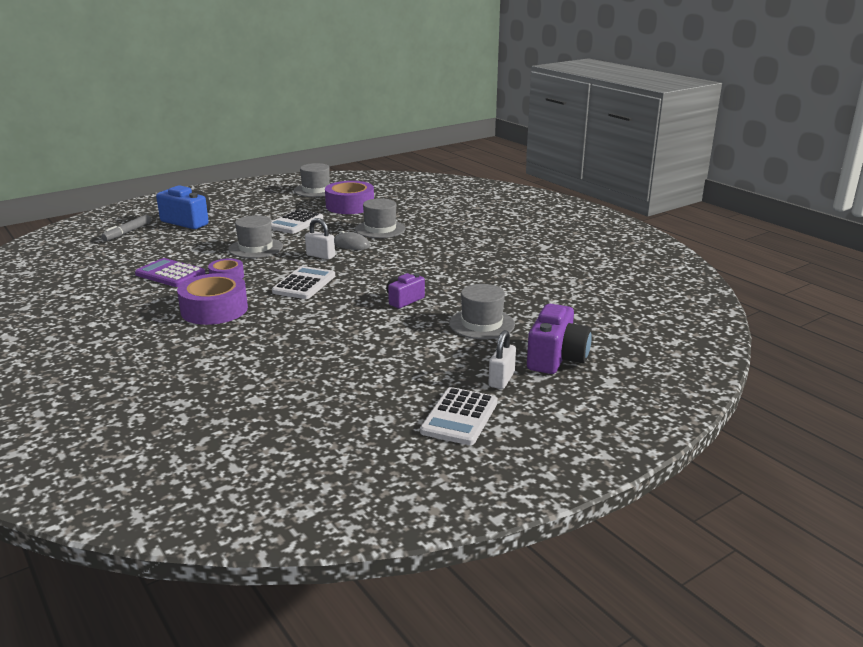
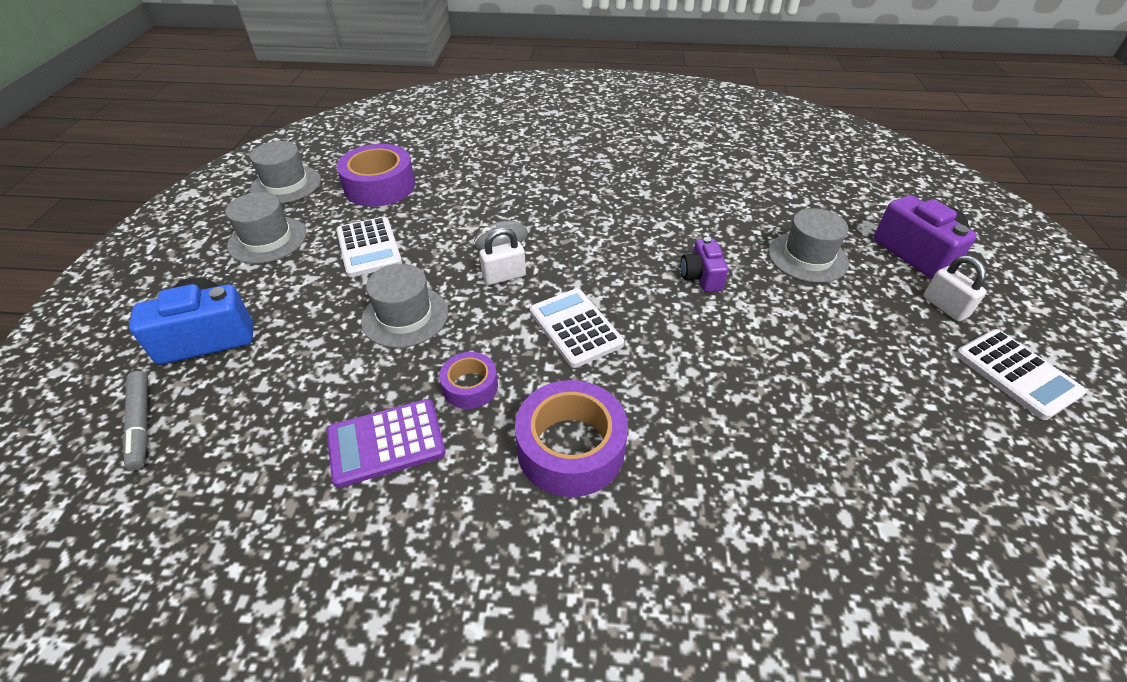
camera: 50 degrees left, 20 degrees up
grey hat [355,198,406,238] -> grey hat moved to [225,192,306,264]

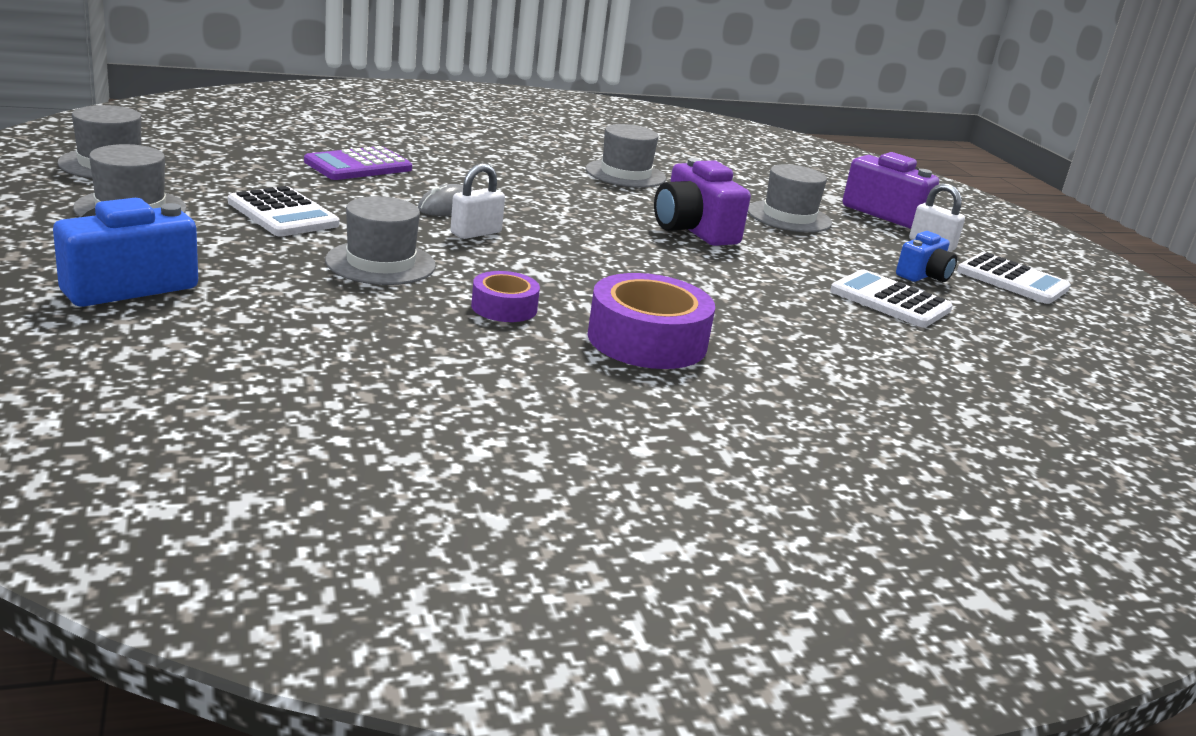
camera: 25 degrees left, 20 degrees down
grey marker [122,371,148,471] -> none
purple calculator [327,399,446,488] -> purple calculator moved to [304,146,412,180]
purple tape [337,144,415,207] -> none
white calculator [530,288,624,368] -> white calculator moved to [830,269,953,328]
purple camera [680,237,728,292] -> purple camera [654,158,751,246], size x1.65
none -> grey hat [586,124,666,188]
none -> blue camera [896,231,957,282]

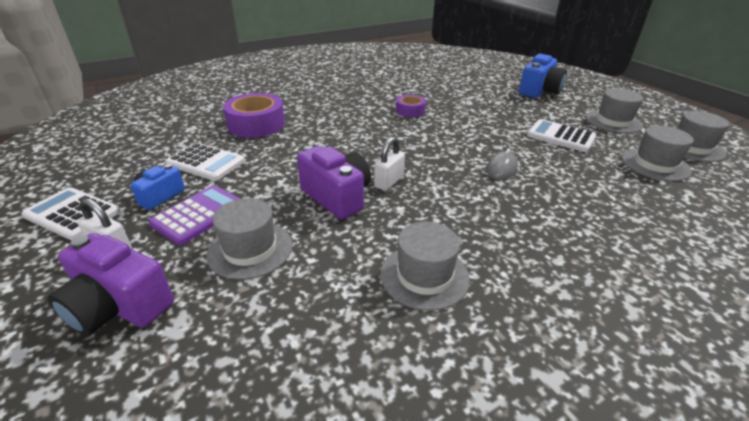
camera: 170 degrees right, 10 degrees up
purple calculator [304,146,412,180] -> purple calculator moved to [148,185,240,245]
grey hat [325,196,436,285] -> grey hat moved to [622,126,694,181]
white padlock [451,163,505,239] -> white padlock moved to [374,137,405,191]
purple tape [587,273,715,369] -> purple tape moved to [223,93,285,138]

